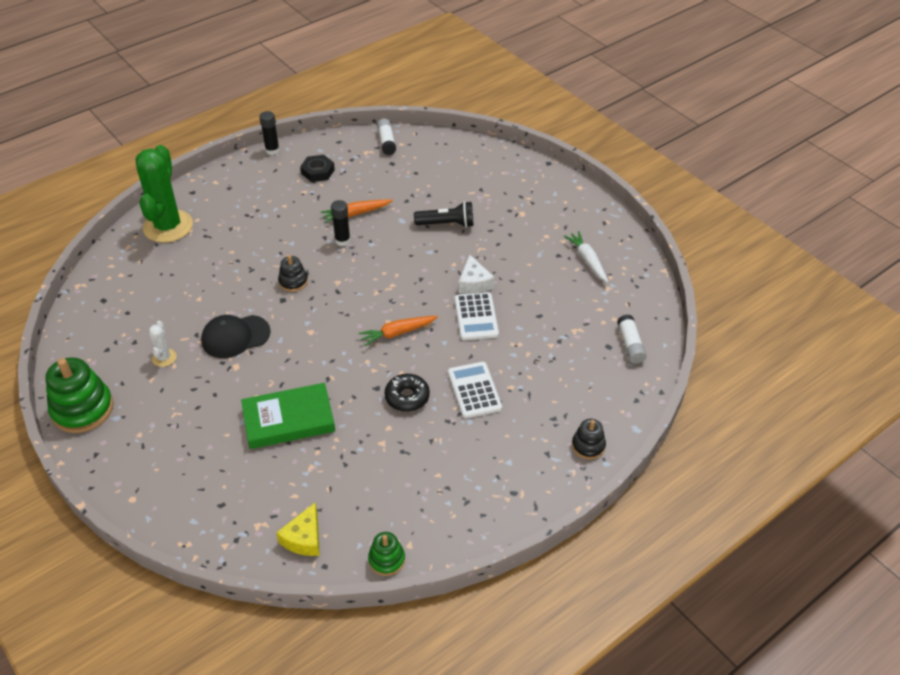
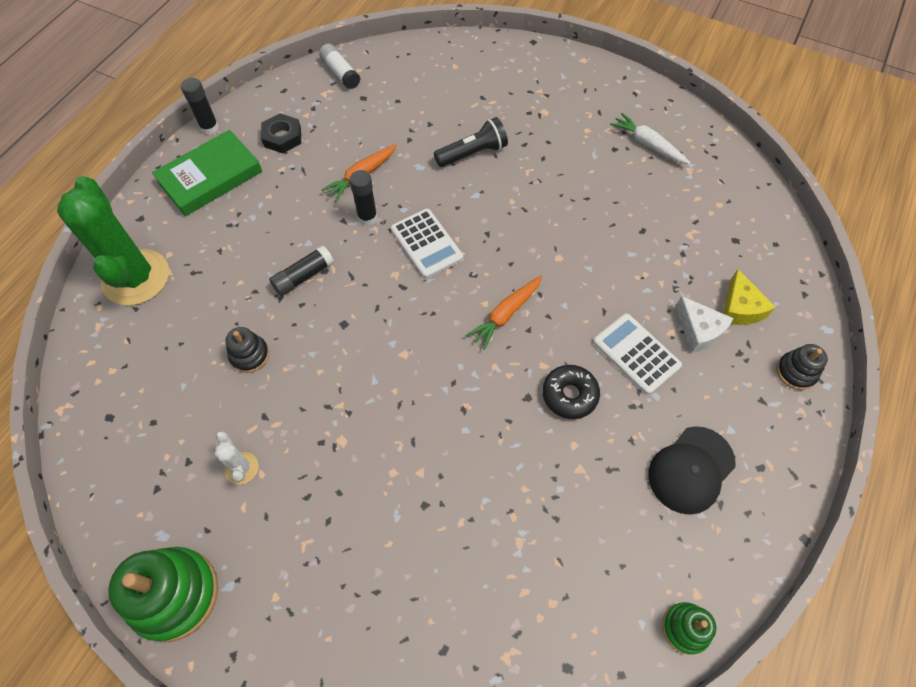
camera: 25 degrees left, 15 degrees up
black cap [201,315,271,358] -> black cap moved to [649,426,736,514]
green book [241,383,335,449] -> green book moved to [152,130,262,216]
yellow cheese [276,502,320,556] -> yellow cheese moved to [723,269,776,325]
black stacking toy [278,255,308,292] -> black stacking toy moved to [226,327,269,373]
white calculator [454,292,499,340] -> white calculator moved to [391,209,463,278]
white cheese [459,255,494,294] -> white cheese moved to [675,296,734,353]
white glue stick [617,314,647,364] -> none
none -> black glue stick [269,245,334,296]

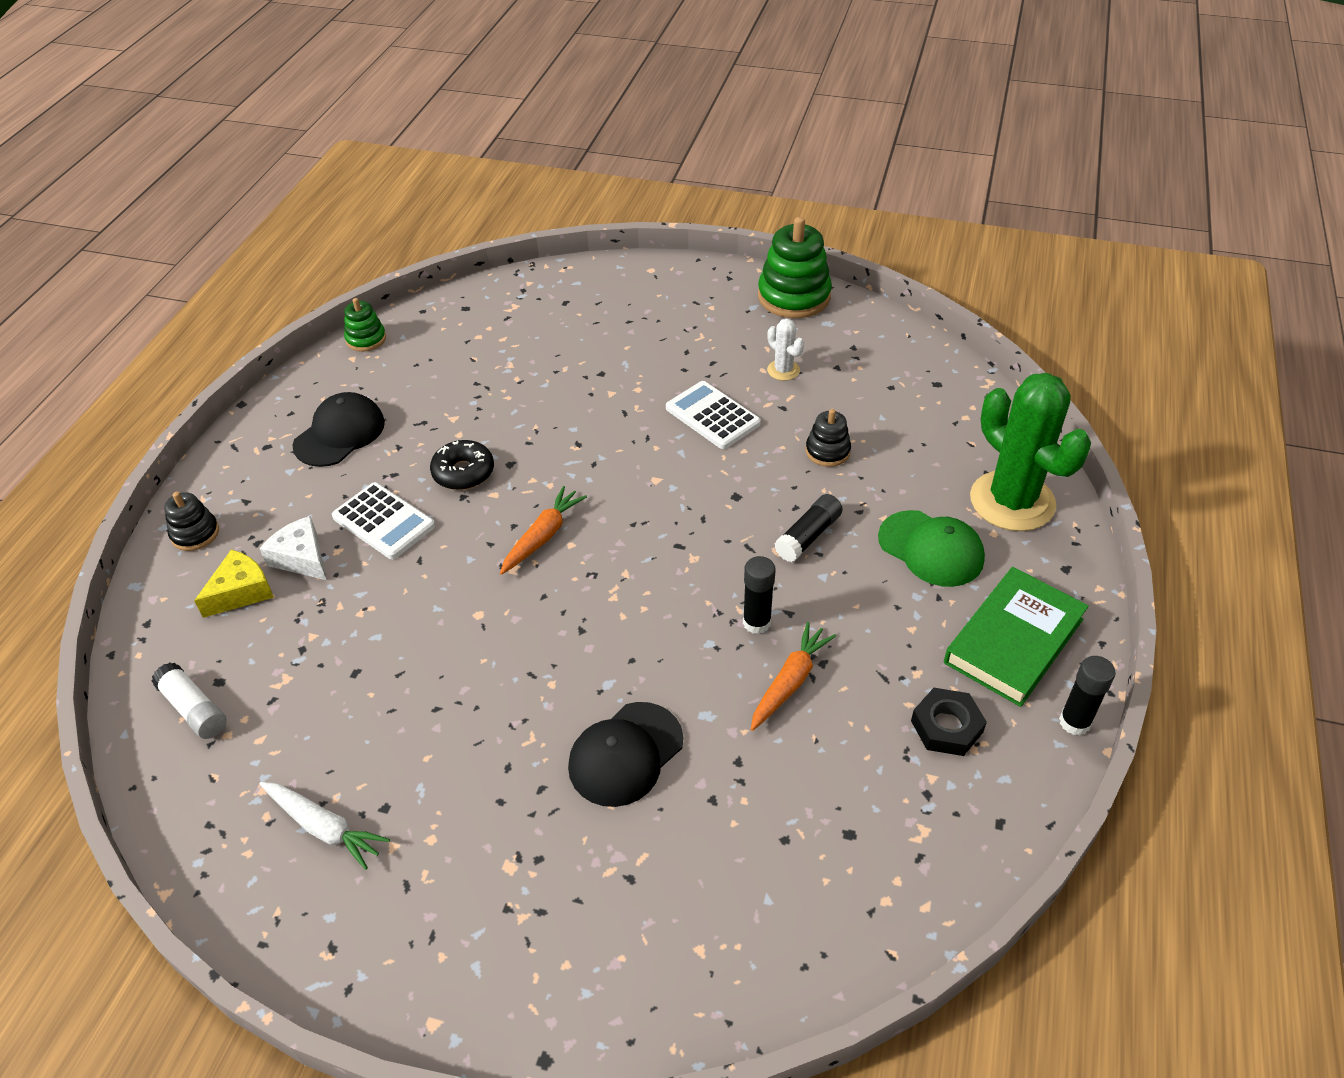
camera: 170 degrees right, 15 degrees down
white glue stick [319,44,360,89] -> white glue stick moved to [152,663,227,739]
white calculator [391,209,463,278] -> white calculator moved to [666,381,761,449]
black flashlight [434,117,508,167] -> black cap [568,702,683,807]
yellow cheese [723,269,776,325] -> yellow cheese turned 60 degrees clockwise [194,549,274,618]
none -> green cap [878,510,985,587]

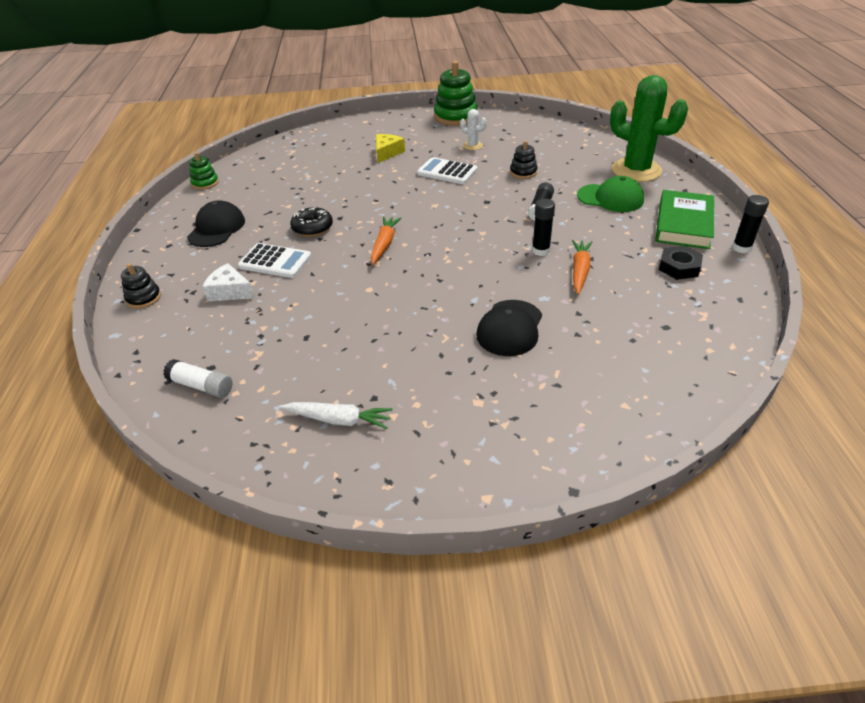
camera: 20 degrees left, 5 degrees down
yellow cheese [194,549,274,618] -> yellow cheese moved to [376,134,405,163]

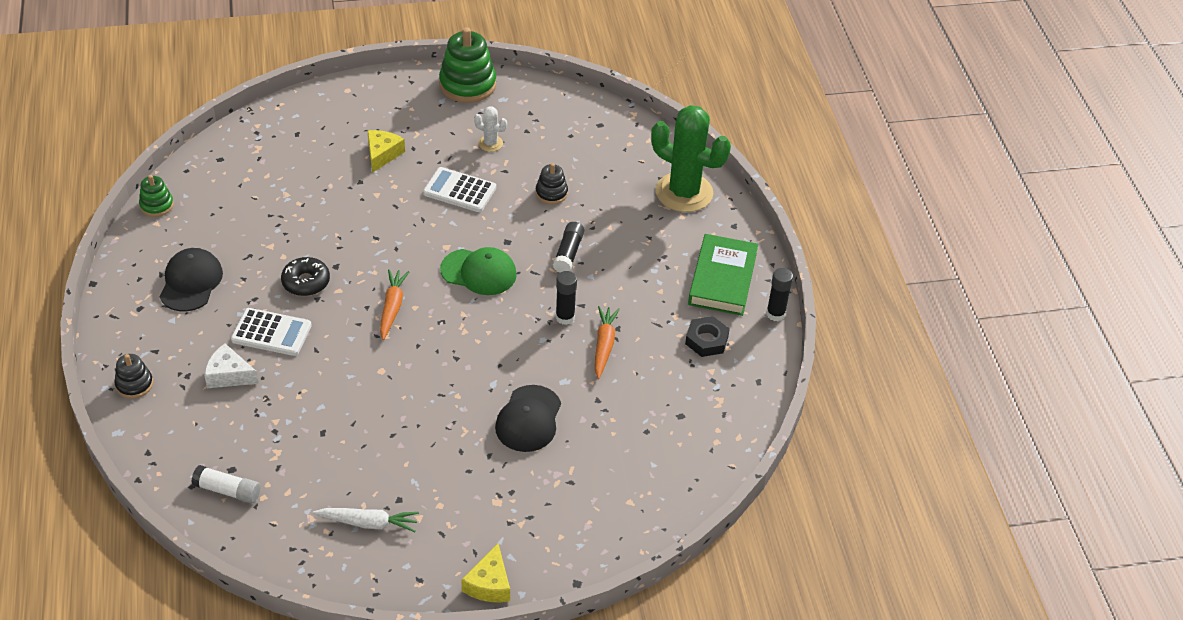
camera: 10 degrees left, 5 degrees up
green cap [577,176,644,212] -> green cap moved to [440,247,517,295]
none -> yellow cheese [461,544,510,602]

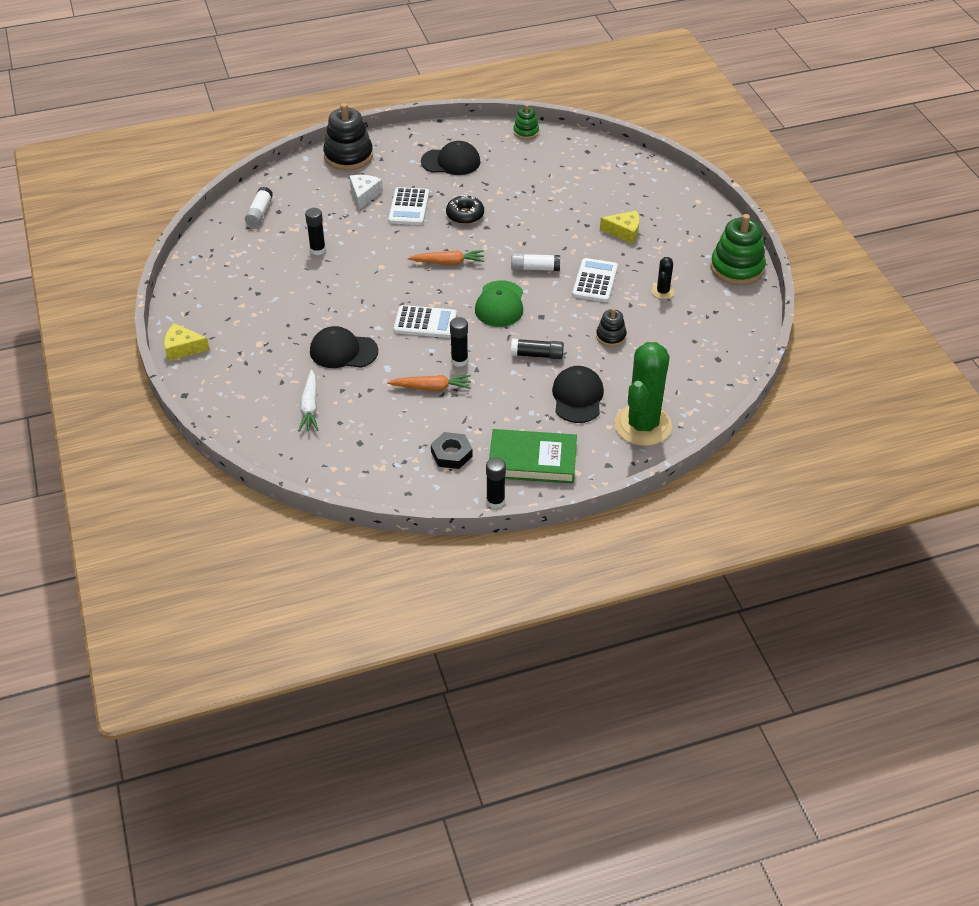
camera: 85 degrees right, 0 degrees up
black stacking toy [114,354,153,399] -> black stacking toy [323,103,373,170], size x1.87
white carrot [313,508,419,532] -> white carrot moved to [298,370,318,432]
white cactus [474,106,507,152] -> black cactus [652,257,675,299]
none -> black glue stick [305,208,326,255]
none -> white calculator [394,305,457,338]
none -> white glue stick [511,253,560,271]
none -> black cap [552,366,604,423]

